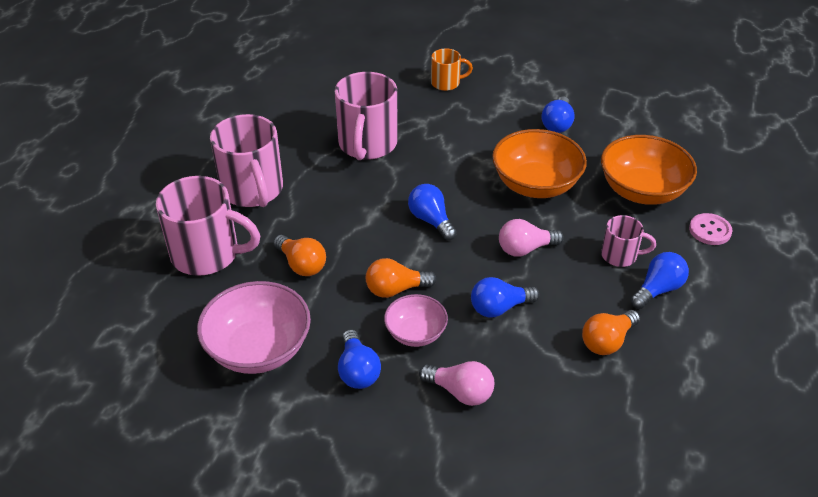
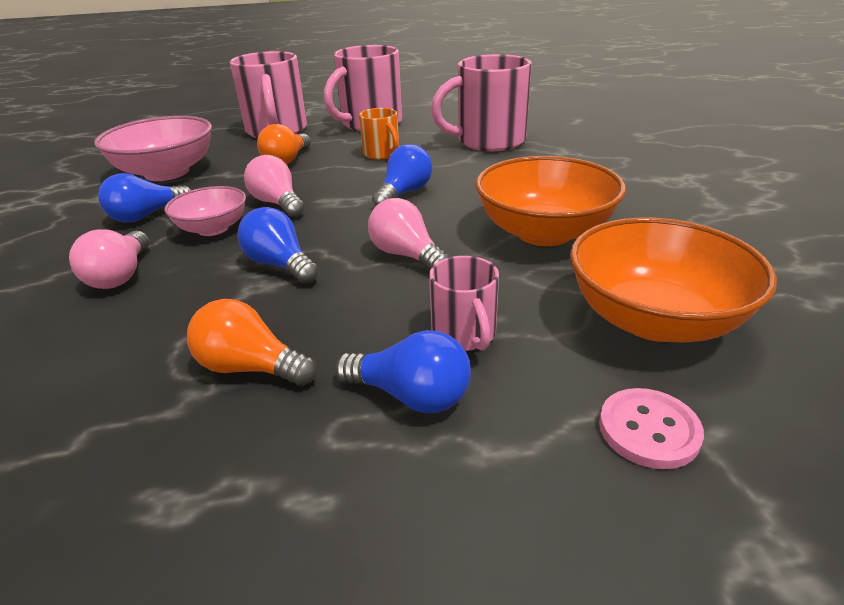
camera: 65 degrees right, 10 degrees down
orange light bulb [366,258,437,298] -> pink light bulb [244,155,305,218]
orange mug [431,49,473,91] -> orange mug moved to [359,108,399,160]
blue light bulb [541,97,575,133] -> none

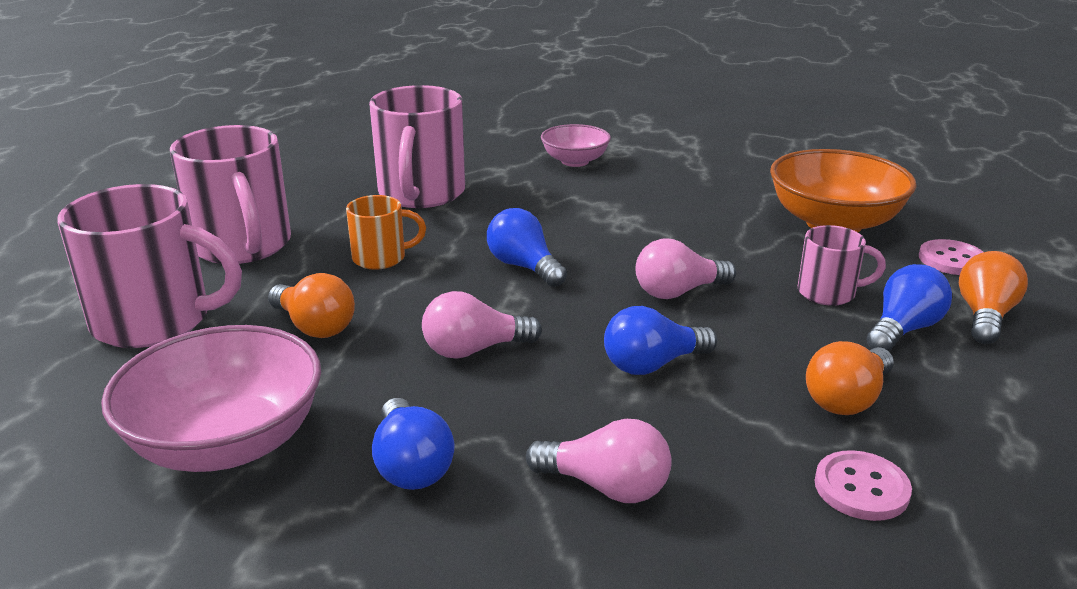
camera: 70 degrees left, 5 degrees down
pink bowl [164,186,246,236] -> pink bowl moved to [541,124,611,167]
orange bowl [476,156,626,246] -> none
none -> pink button [815,450,912,521]
none -> orange light bulb [959,251,1028,344]

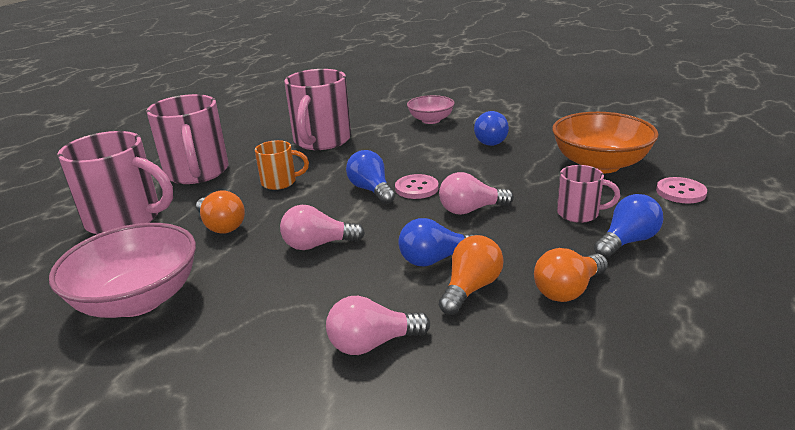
camera: 10 degrees right, 0 degrees up
blue light bulb [372,398,454,490] -> blue light bulb moved to [473,111,509,146]
pink light bulb [526,419,672,503] -> pink light bulb turned 135 degrees clockwise [326,296,430,355]
pink button [815,450,912,521] -> pink button moved to [395,174,439,199]
orange light bulb [959,251,1028,344] -> orange light bulb moved to [439,235,504,315]

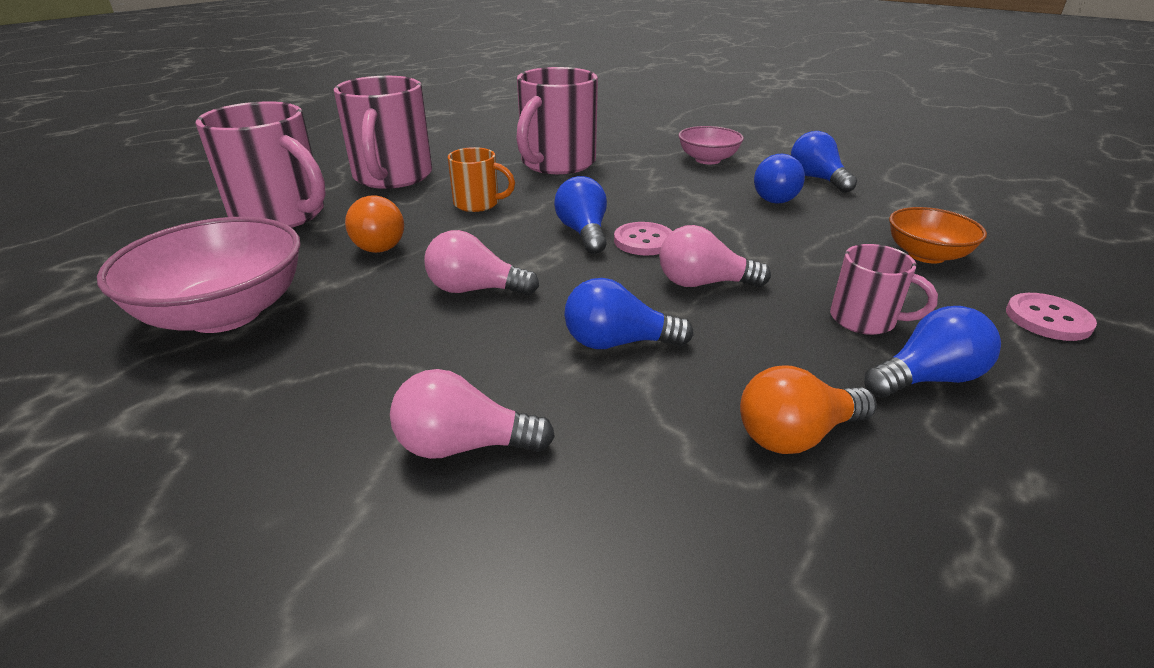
camera: 15 degrees right, 5 degrees up
orange light bulb [439,235,504,315] -> none
orange bowl [552,112,659,173] -> orange bowl [889,207,987,264], size x0.58
none -> blue light bulb [791,131,857,193]

